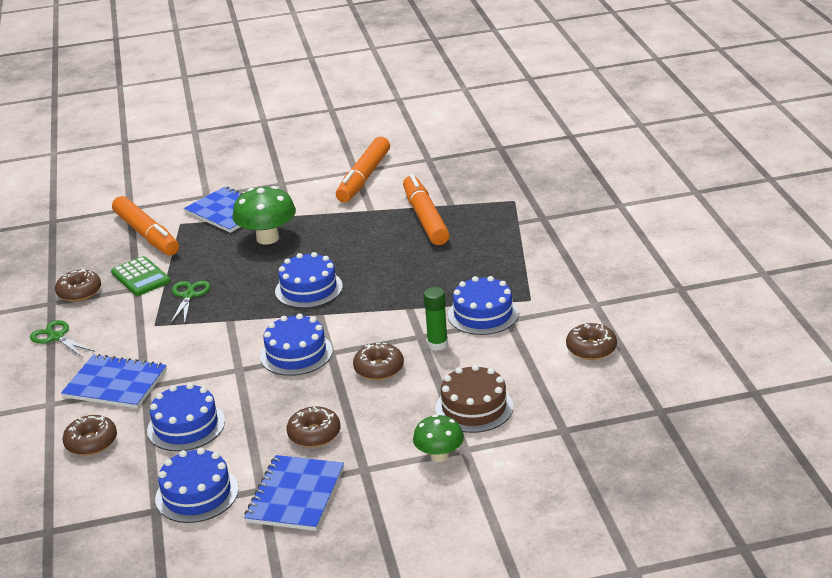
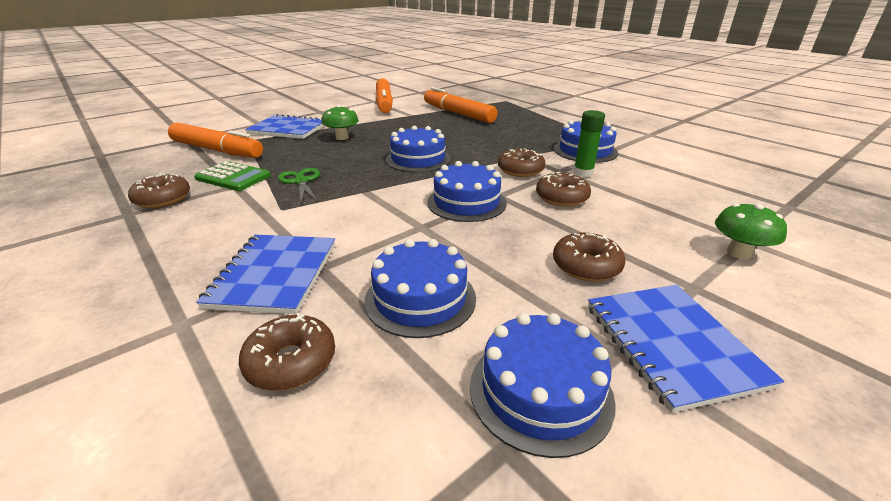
camera: 30 degrees left, 0 degrees up
green scissors [30,320,95,357] -> none
blue notebook [61,354,167,408] -> blue notebook turned 75 degrees counterclockwise [196,235,335,314]
green mushroom [232,186,296,245] -> green mushroom [322,105,359,140], size x0.63
brown cake [435,364,513,433] -> none
brown donut [566,323,617,360] -> brown donut moved to [498,148,546,177]

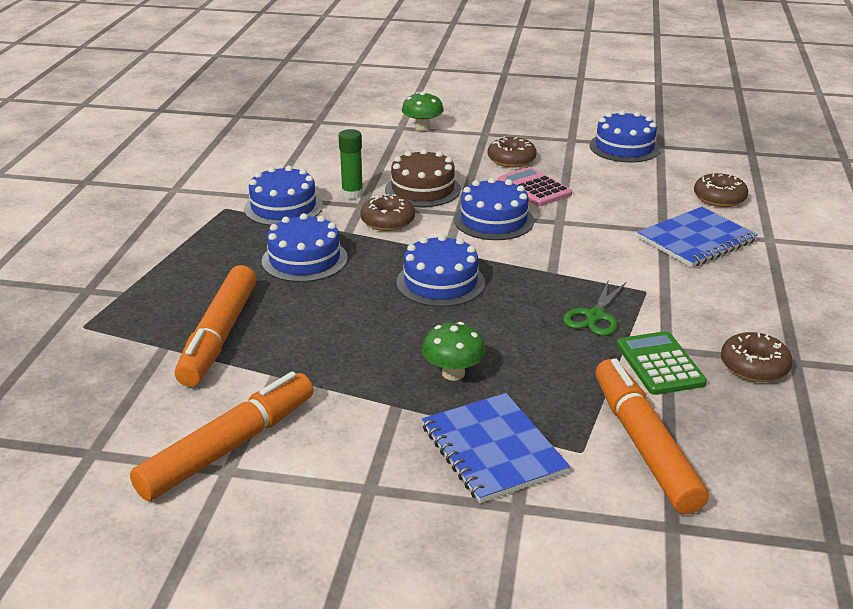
camera: 130 degrees left, 0 degrees up
blue cake [364,239,476,338] -> blue cake moved to [262,213,348,282]
brown donut [536,172,591,207] -> brown cake [385,149,461,207]
blue notebook [588,285,785,413] -> none
none -> pink calculator [498,167,572,206]

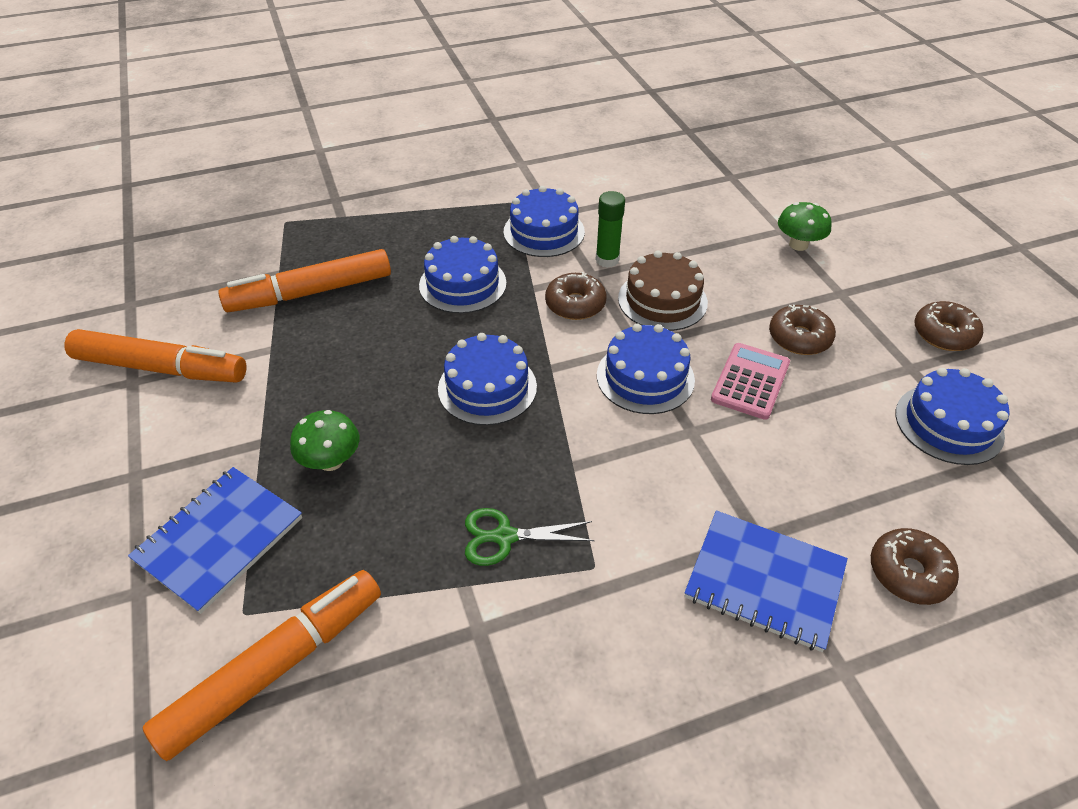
camera: 60 degrees right, 15 degrees up
green calculator [617,331,707,395] -> none
brown donut [721,332,792,382] -> brown donut moved to [914,301,983,351]

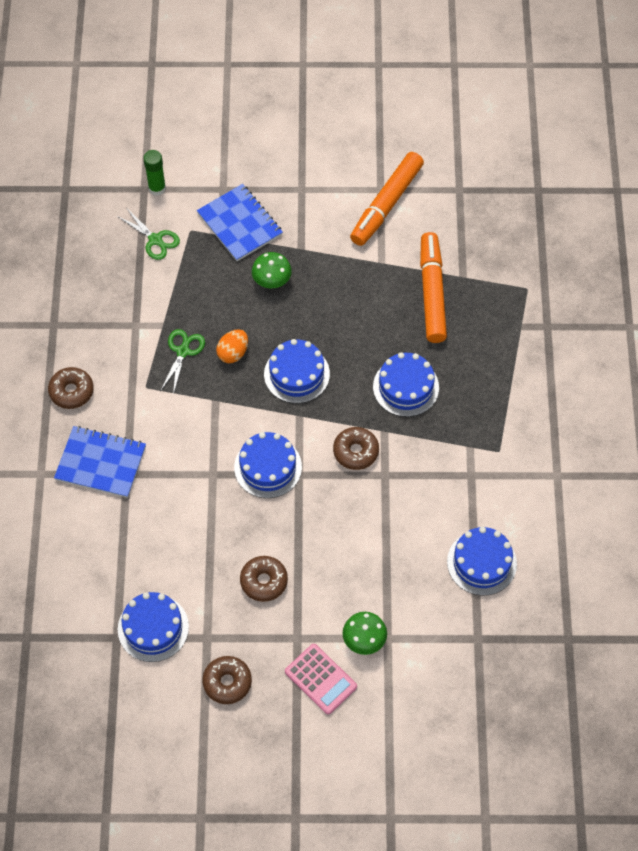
camera: 110 degrees right, 15 degrees up
orange marker [143,570,381,761] -> green scissors [117,209,180,260]
blue cake [504,186,585,257] -> blue cake moved to [447,527,517,596]
green glue stick [596,191,625,268] -> green glue stick moved to [143,150,166,196]
brown cake [618,251,708,331] -> none
blue notebook [684,510,848,652] -> blue notebook turned 60 degrees clockwise [54,426,146,498]
pink calculator [711,343,790,420] -> pink calculator moved to [285,644,357,715]
brown donut [871,528,959,605] -> brown donut moved to [48,367,94,409]
none -> orange egg [216,329,248,363]

